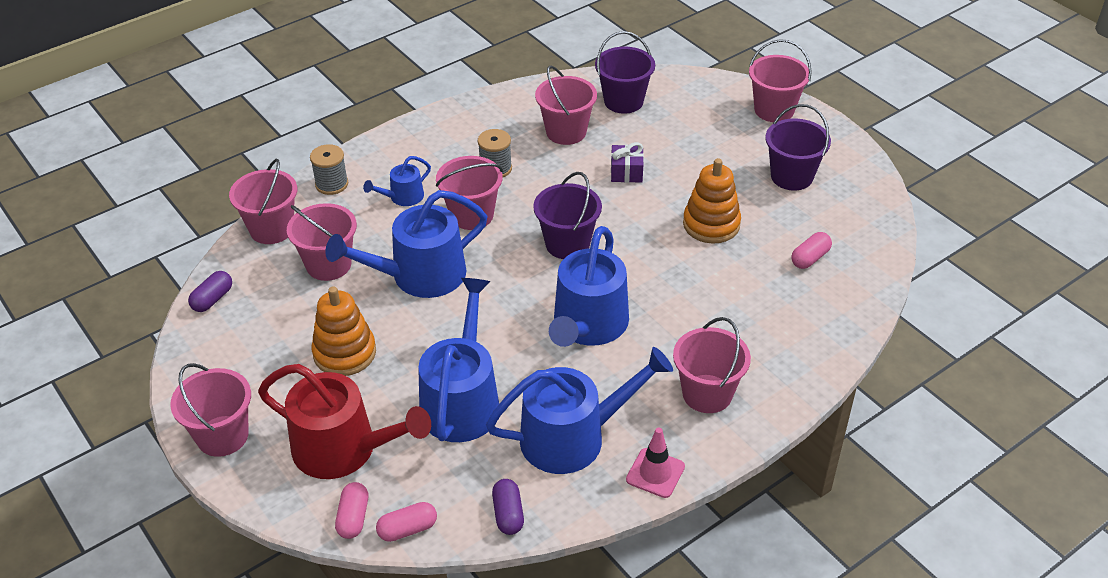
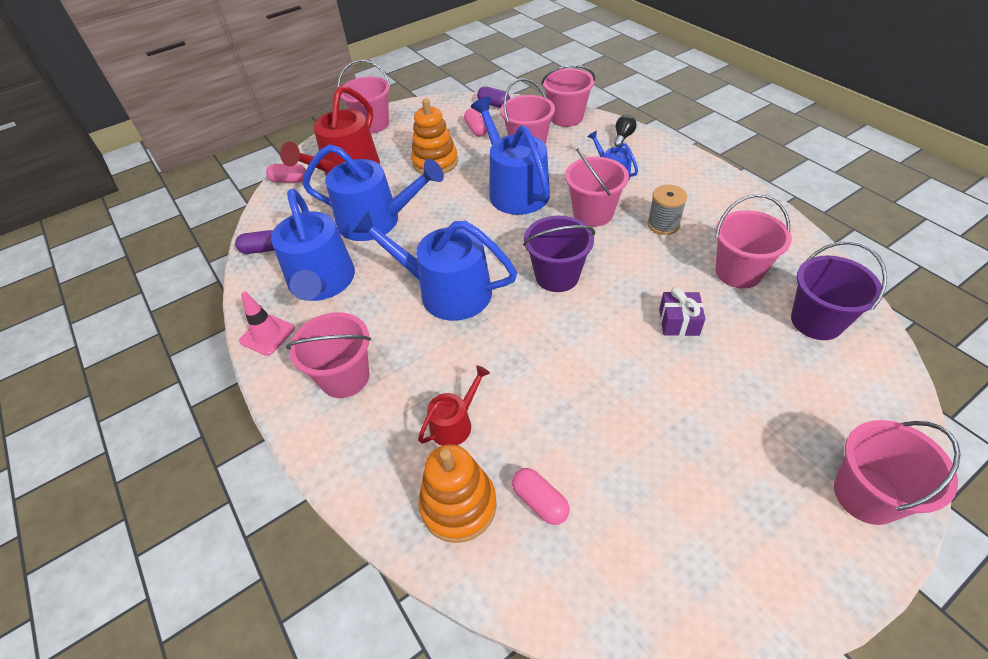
camera: 95 degrees right, 5 degrees up
grey spool [310,144,348,195] -> black light bulb [614,115,636,147]
pink capsule [376,502,437,542] -> pink capsule moved to [464,108,487,136]
orange stacking toy [683,158,741,244] -> orange stacking toy moved to [418,444,497,543]
purple bucket [765,104,831,191] -> none
none -> red watering can [418,365,490,446]

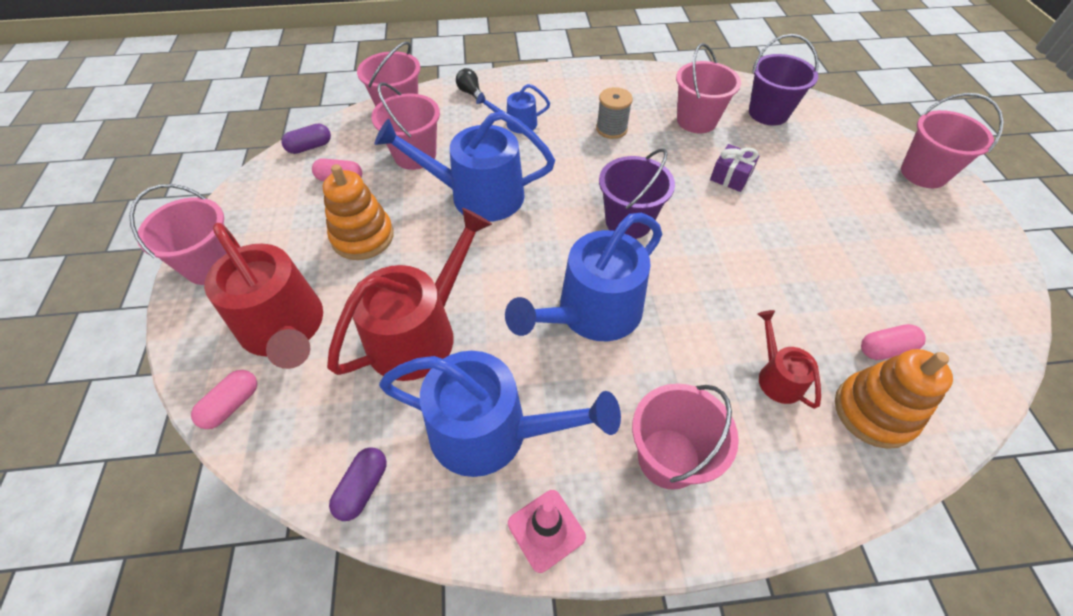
camera: 65 degrees left, 5 degrees up
blue watering can [302,144,444,241] -> red watering can [327,208,492,381]
pink bucket [565,148,629,227] -> none

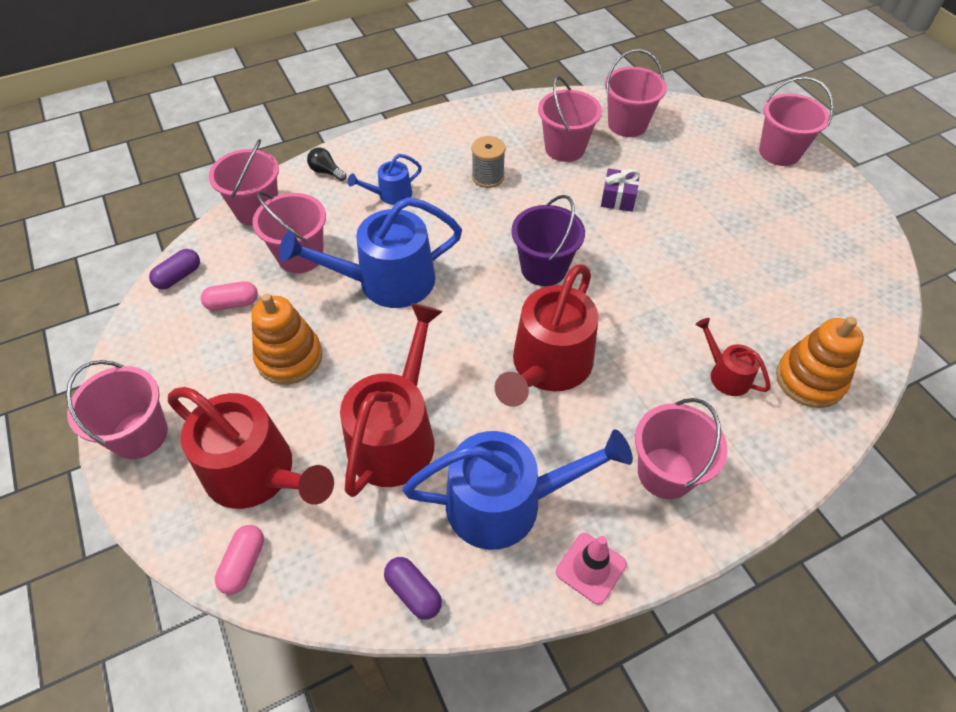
camera: 20 degrees left, 0 degrees up
purple capsule [329,448,387,521] -> purple capsule turned 45 degrees counterclockwise [384,557,442,620]
blue watering can [505,213,662,341] -> red watering can [495,264,599,407]
purple bucket [749,34,819,126] -> pink bucket [605,49,667,137]
pink capsule [861,324,926,360] -> none

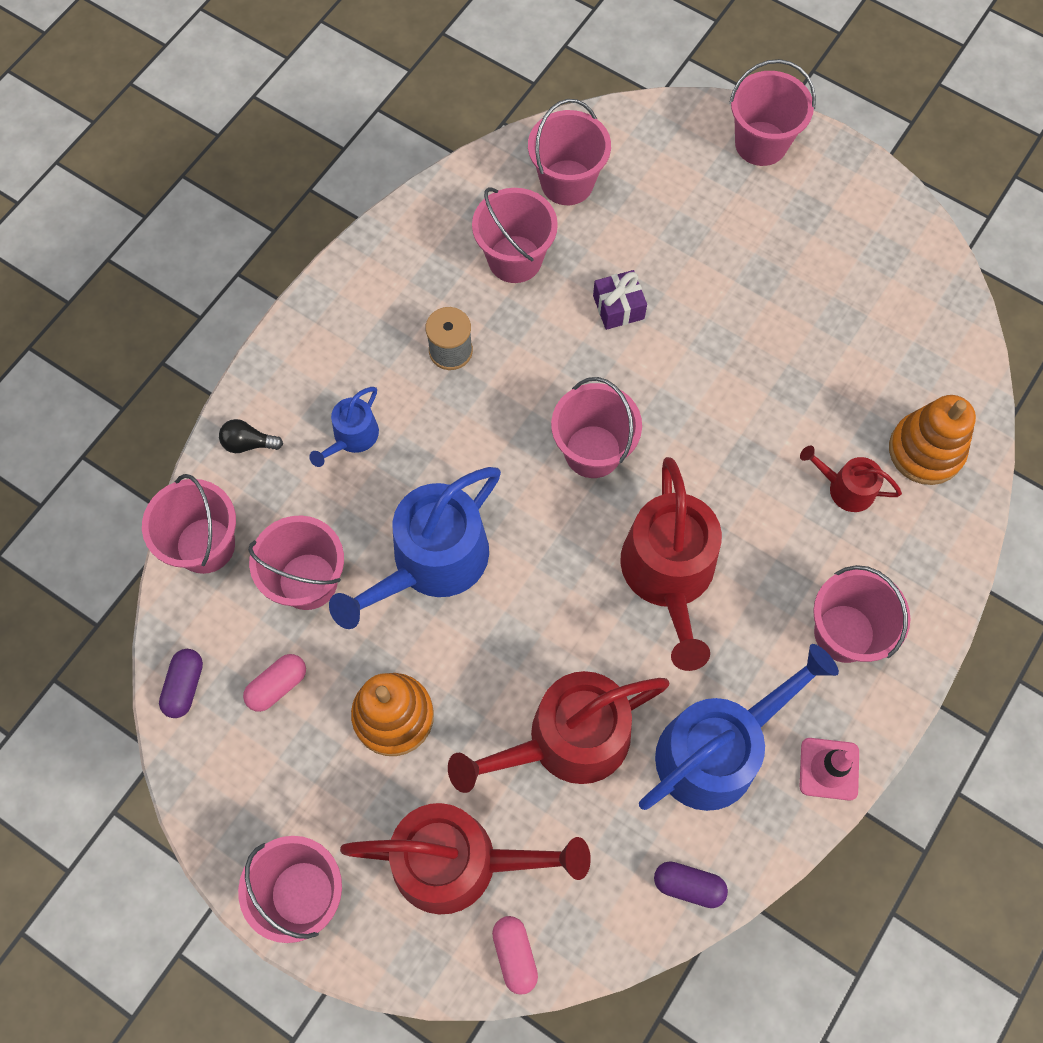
camera: 30 degrees left, 15 degrees up
red watering can [340,303,443,497] -> red watering can turned 105 degrees counterclockwise [448,671,669,793]
purple bucket [511,195,585,286] -> pink bucket [551,377,642,478]

